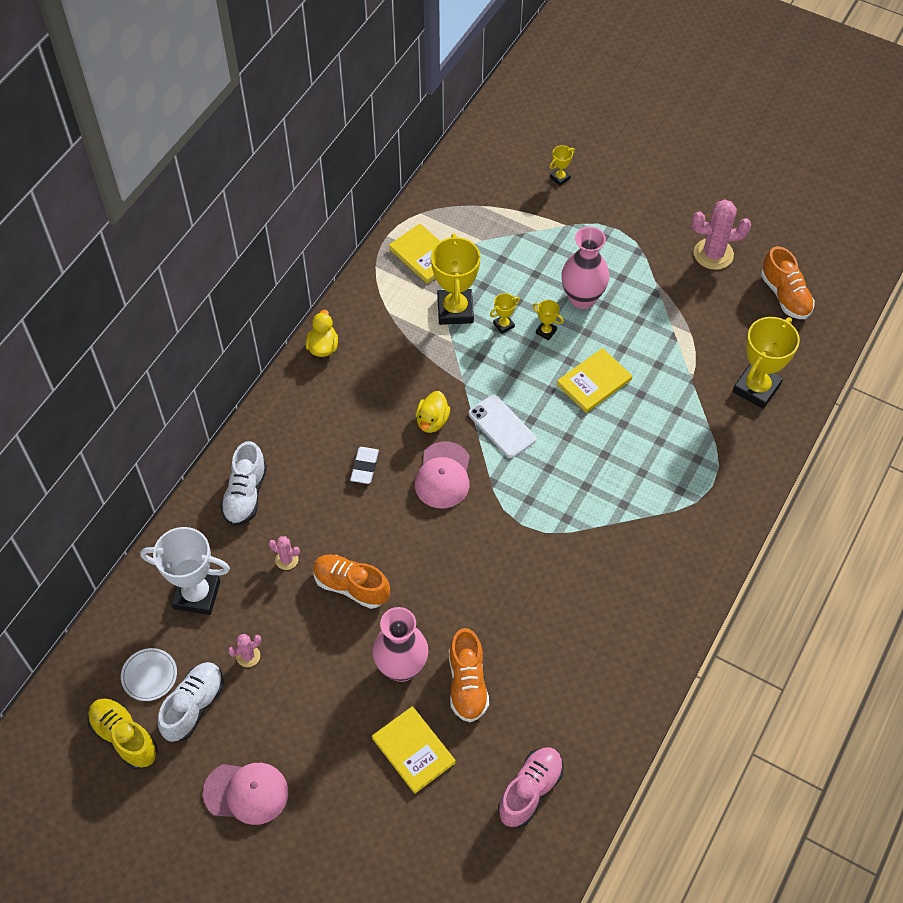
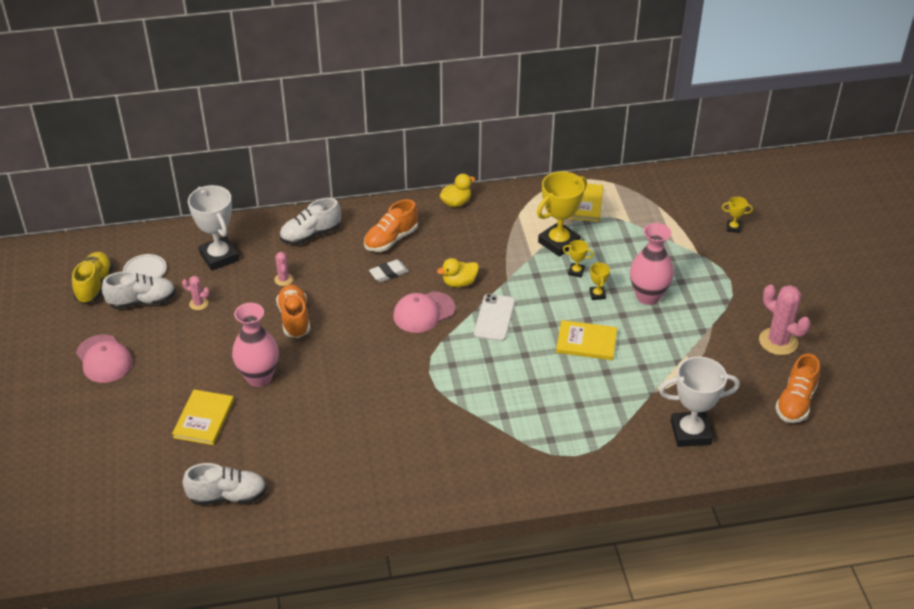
camera: 50 degrees right, 15 degrees down
orange shoe [449,628,489,722] -> orange shoe moved to [364,199,418,252]
pink shoe [498,747,564,827] -> white shoe [182,463,267,505]
yellow trophy [733,317,800,409] -> white trophy [659,357,740,447]

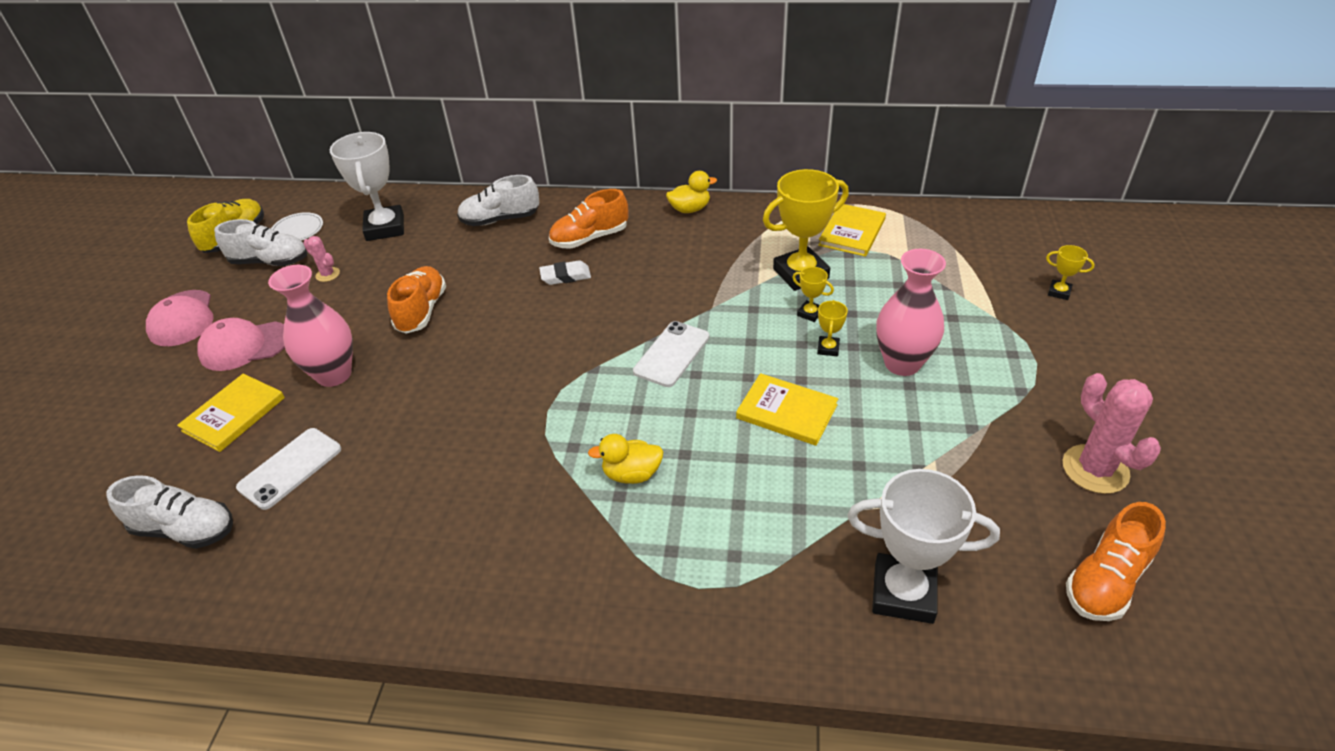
camera: 20 degrees right, 0 degrees up
pink cactus [274,252,293,286] -> none
pink cap [393,291,455,333] -> pink cap moved to [197,318,285,371]
yellow duck [437,258,479,288] -> yellow duck moved to [588,434,663,484]
none -> white phone [236,428,341,510]

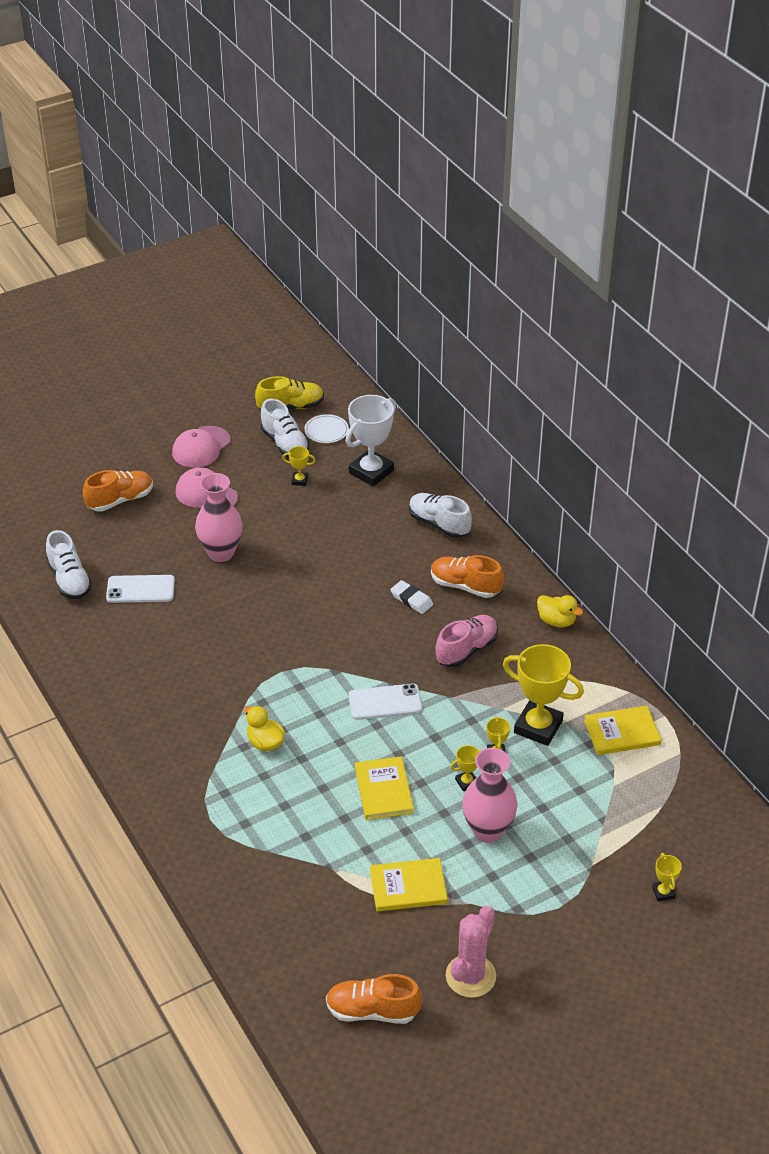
camera: 50 degrees right, 0 degrees up
yellow book [177,374,285,452] -> yellow book moved to [370,858,448,911]
pink cactus [303,236,340,282] -> yellow trophy [282,446,316,486]
orange shoe [387,266,446,334] -> orange shoe moved to [83,470,153,512]
white trophy [847,469,1000,624] -> none
none -> pink shoe [436,615,498,667]

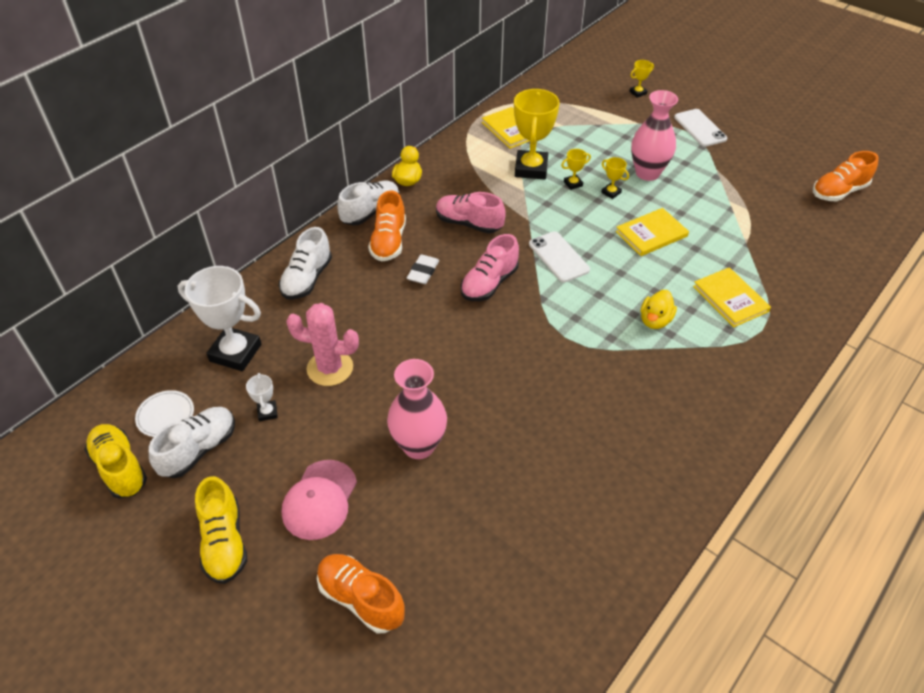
camera: 110 degrees left, 5 degrees up
white shoe [46,530,92,599] -> white shoe moved to [337,180,400,226]
white phone [106,575,175,603] -> white phone moved to [674,109,727,147]
pink cap [172,426,231,468] -> yellow shoe [195,476,247,584]
yellow trophy [282,446,316,486] -> white trophy [246,373,278,421]
orange shoe [326,974,422,1024] -> orange shoe turned 75 degrees clockwise [813,151,879,202]
yellow book [370,858,448,911] -> yellow book moved to [693,267,771,327]
pink cactus [446,906,496,998] -> pink cactus moved to [286,303,359,386]
none -> pink shoe [461,234,519,301]

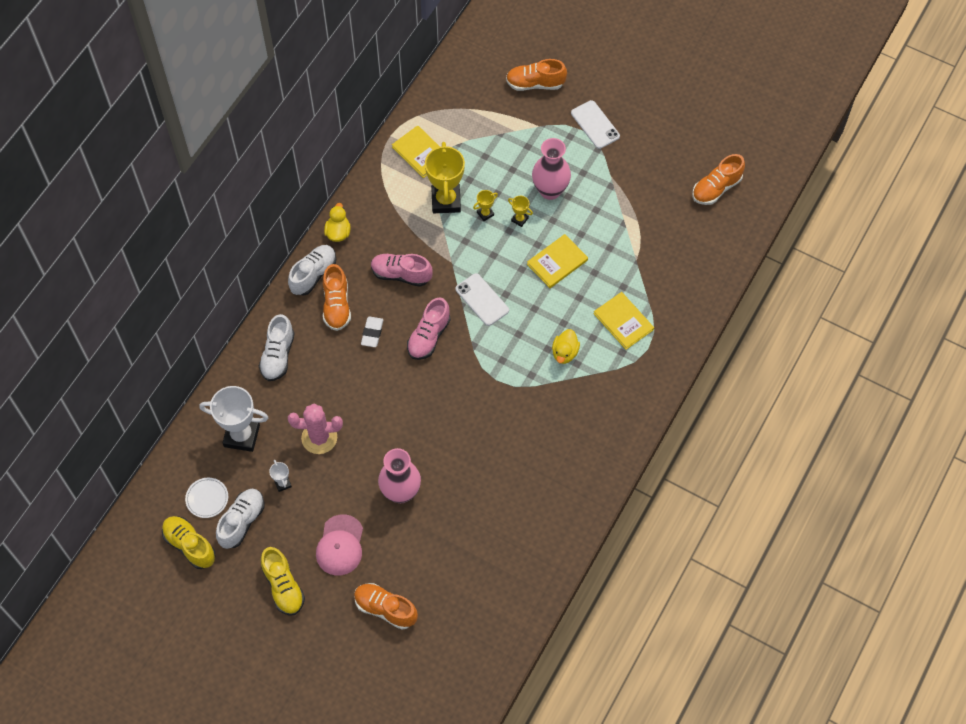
camera: 10 degrees left, 15 degrees up
yellow trophy [629,60,654,98] -> orange shoe [506,59,567,91]

